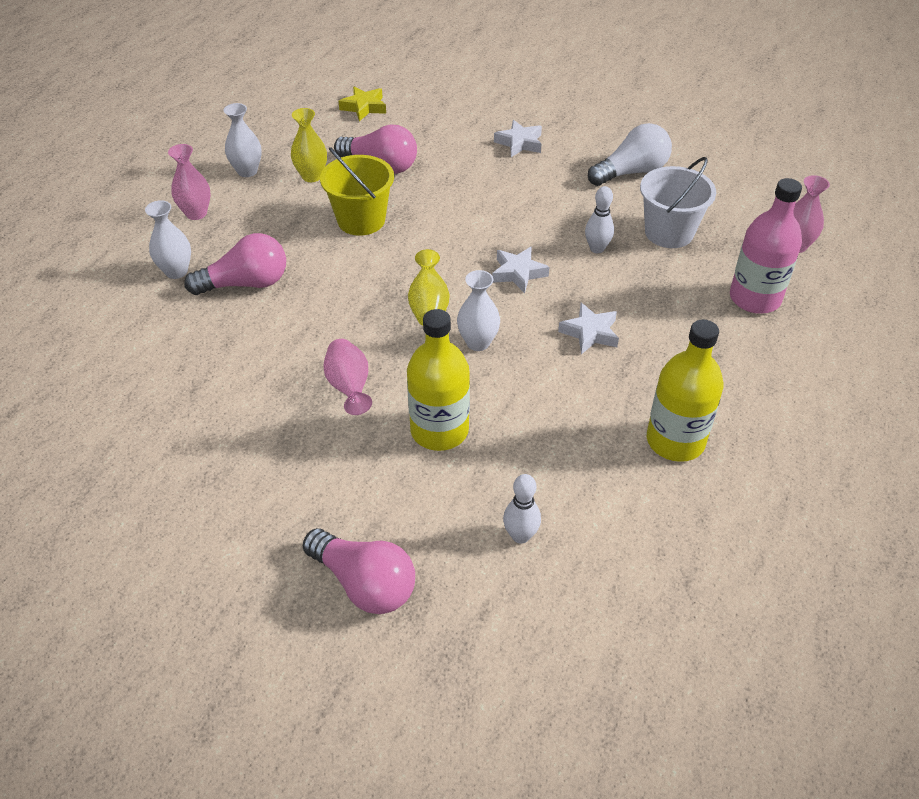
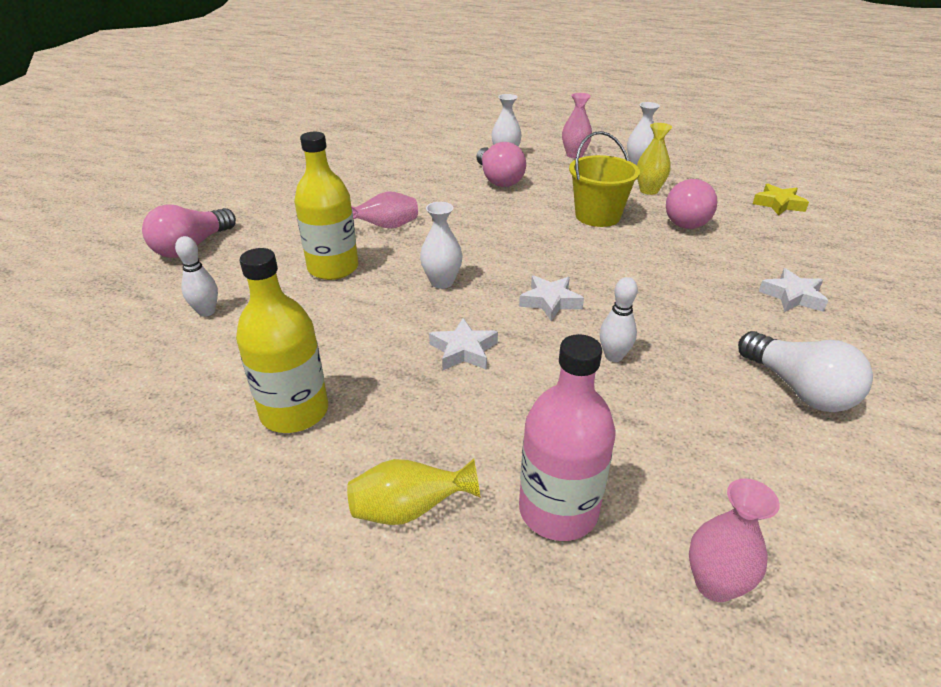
camera: 85 degrees right, 10 degrees down
yellow vase [408,249,449,326] -> yellow vase moved to [347,458,481,525]
white bucket [640,157,716,248] -> none

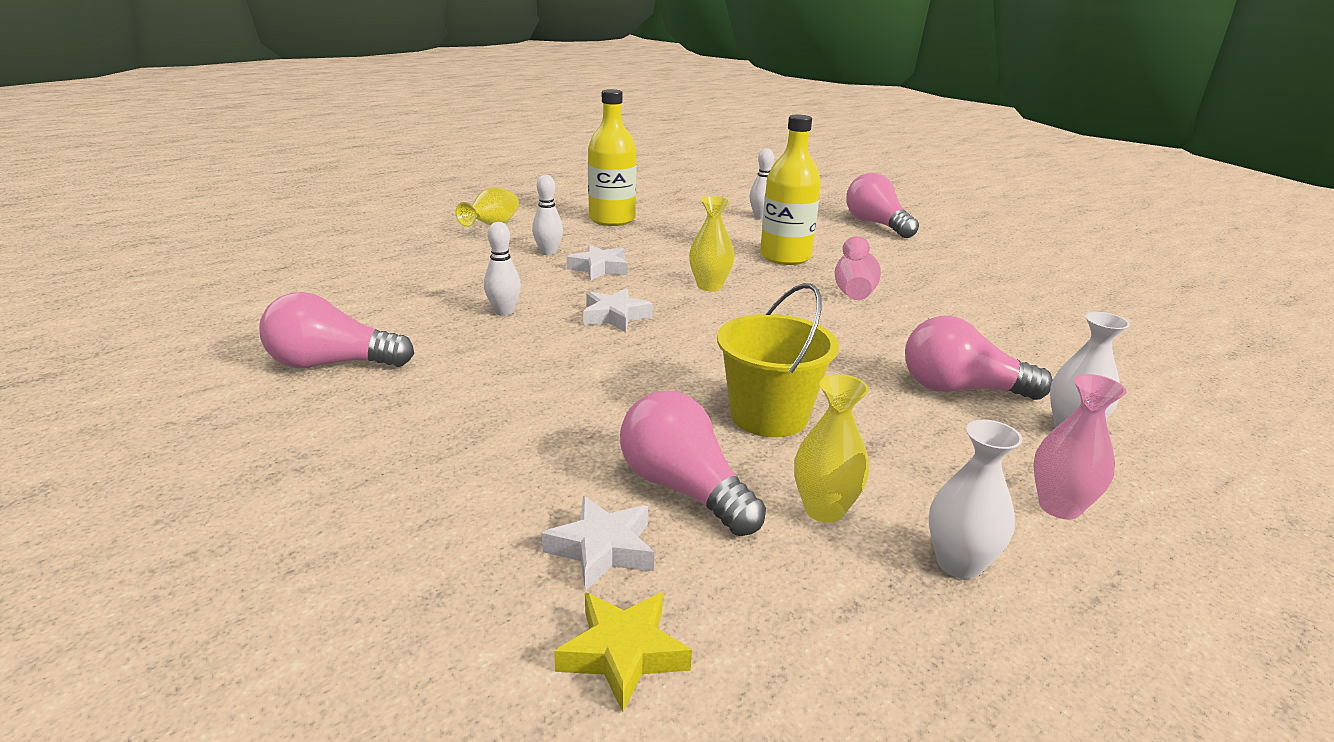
camera: 120 degrees right, 10 degrees down
white vase [420,202,462,289] -> yellow vase [689,196,734,291]
pink bottle [519,334,616,541] -> none
pink vase [689,479,780,602] -> none
white light bulb [738,331,873,412] -> pink light bulb [259,292,414,368]
white star [759,268,828,312] -> white star moved to [542,496,654,591]
none -> white bowling pin [532,175,563,255]

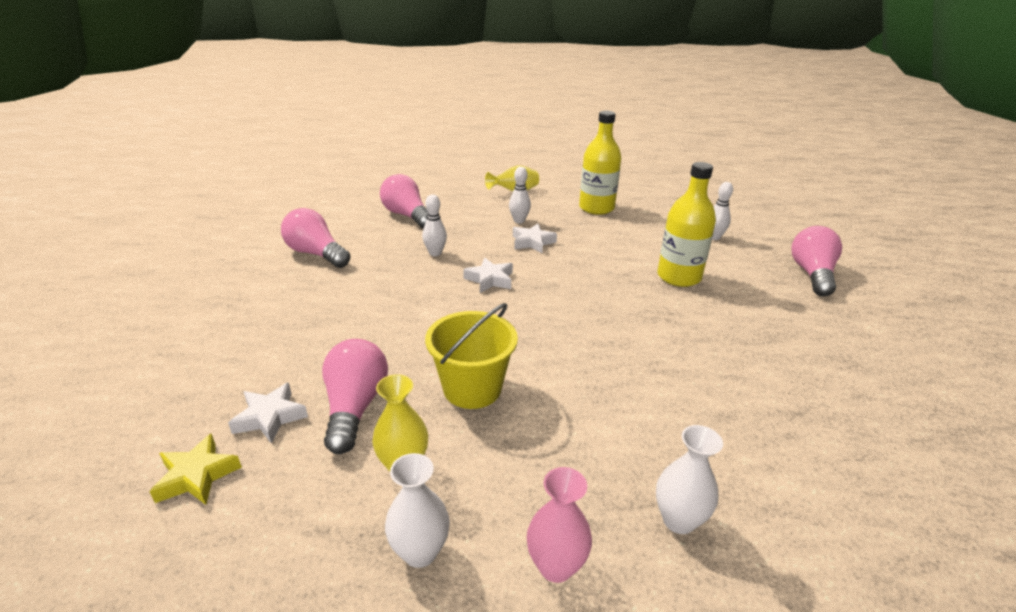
camera: 40 degrees right, 5 degrees up
yellow vase [689,196,734,291] -> none
pink vase [835,236,881,300] -> none
pink light bulb [905,316,1053,400] -> pink light bulb moved to [380,174,428,228]

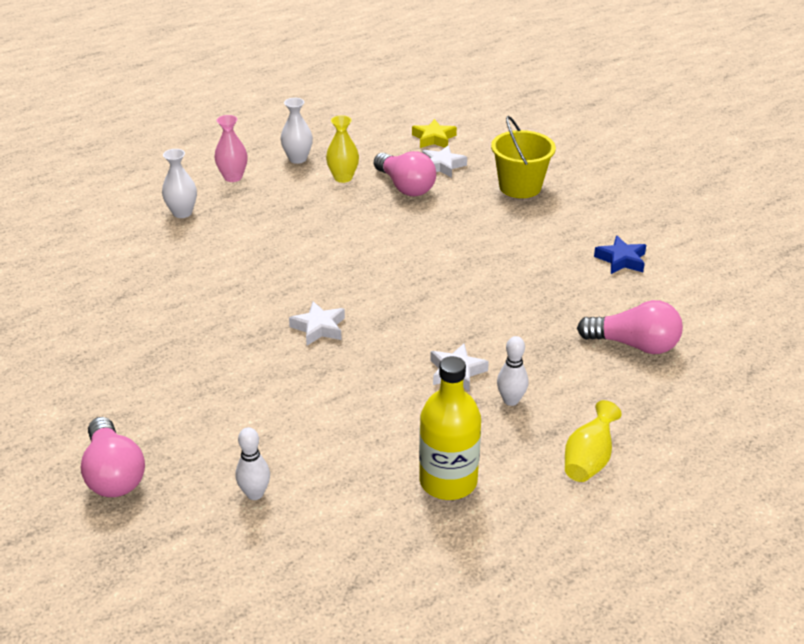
camera: 145 degrees right, 5 degrees up
pink light bulb [281,208,351,268] -> blue star [594,236,646,274]
white bowling pin [422,194,447,256] -> none
yellow bucket [425,303,518,409] -> yellow bucket moved to [491,116,556,198]
white star [463,258,513,293] -> white star moved to [289,301,345,346]
yellow bottle [657,162,716,287] -> none

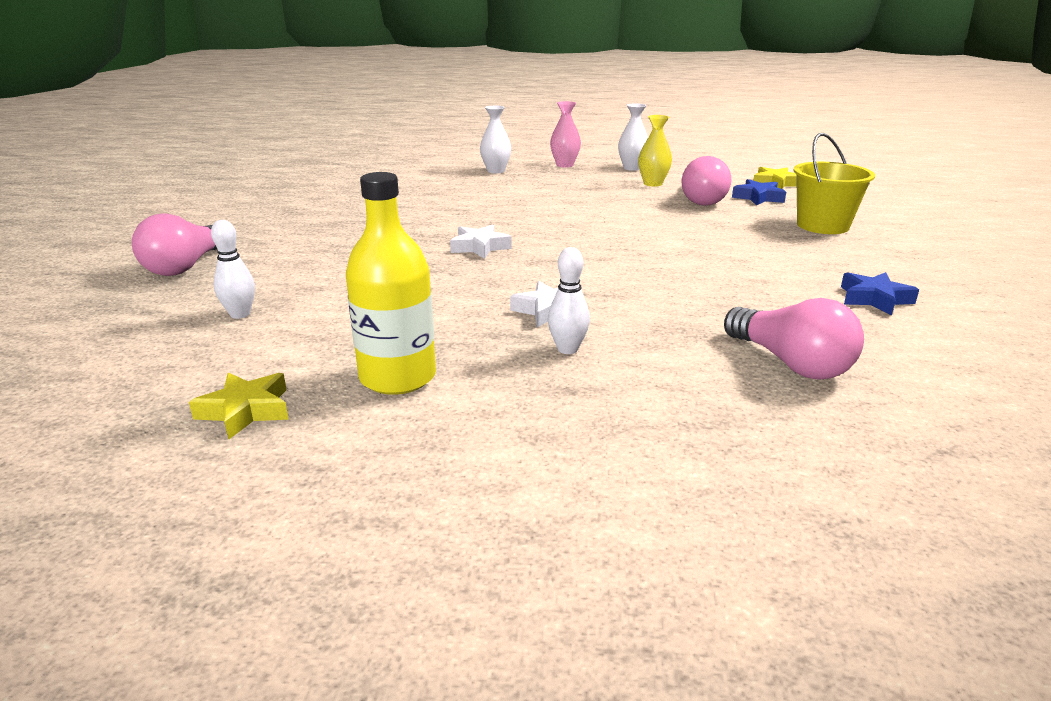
camera: 40 degrees right, 10 degrees down
white star [422,145,467,178] -> blue star [732,179,786,205]
yellow vase [565,400,622,482] -> none
none -> yellow star [189,373,289,440]

